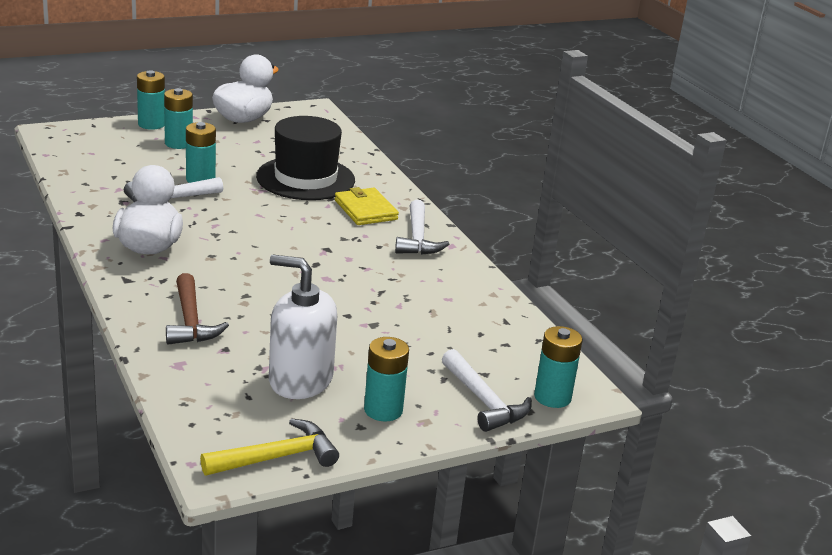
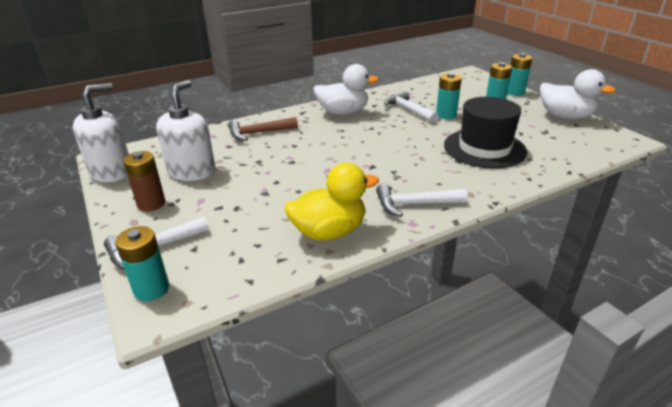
camera: 90 degrees right, 5 degrees up
yellow hammer [200,418,339,476] -> white soap dispenser [73,83,129,182]
yellow wallet [335,187,399,225] -> none
turquoise battery [364,337,409,421] -> brown battery [123,151,165,211]
none -> yellow duck [285,163,379,240]

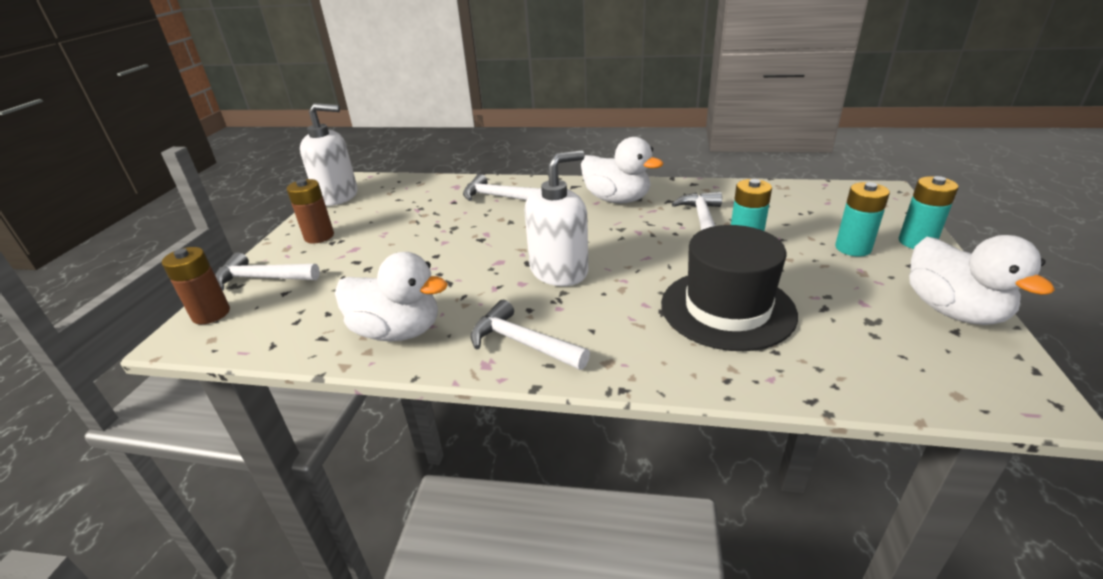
camera: 40 degrees right, 0 degrees up
turquoise battery [115,226,169,301] -> brown battery [162,247,230,324]
white soap dispenser [156,80,215,181] -> white soap dispenser moved to [525,150,588,286]
brown hammer [228,117,298,141] -> white hammer [463,174,540,201]
yellow duck [285,163,379,240] -> white duck [335,252,448,341]

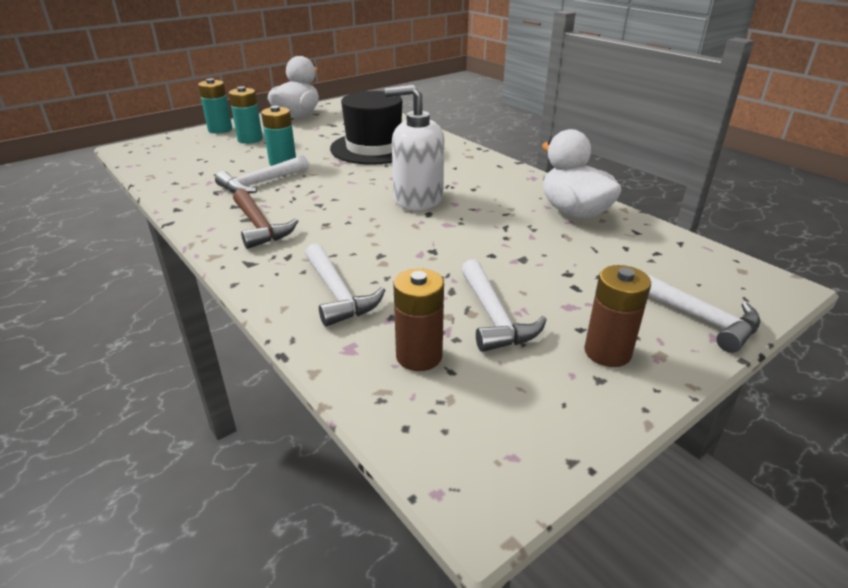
camera: 140 degrees left, 0 degrees up
brown battery [162,247,230,324] -> brown battery moved to [393,268,444,371]
white soap dispenser [300,103,358,206] -> none
white hammer [471,300,590,370] -> white hammer moved to [461,259,547,352]
white duck [581,137,663,204] -> brown hammer [233,189,298,249]

